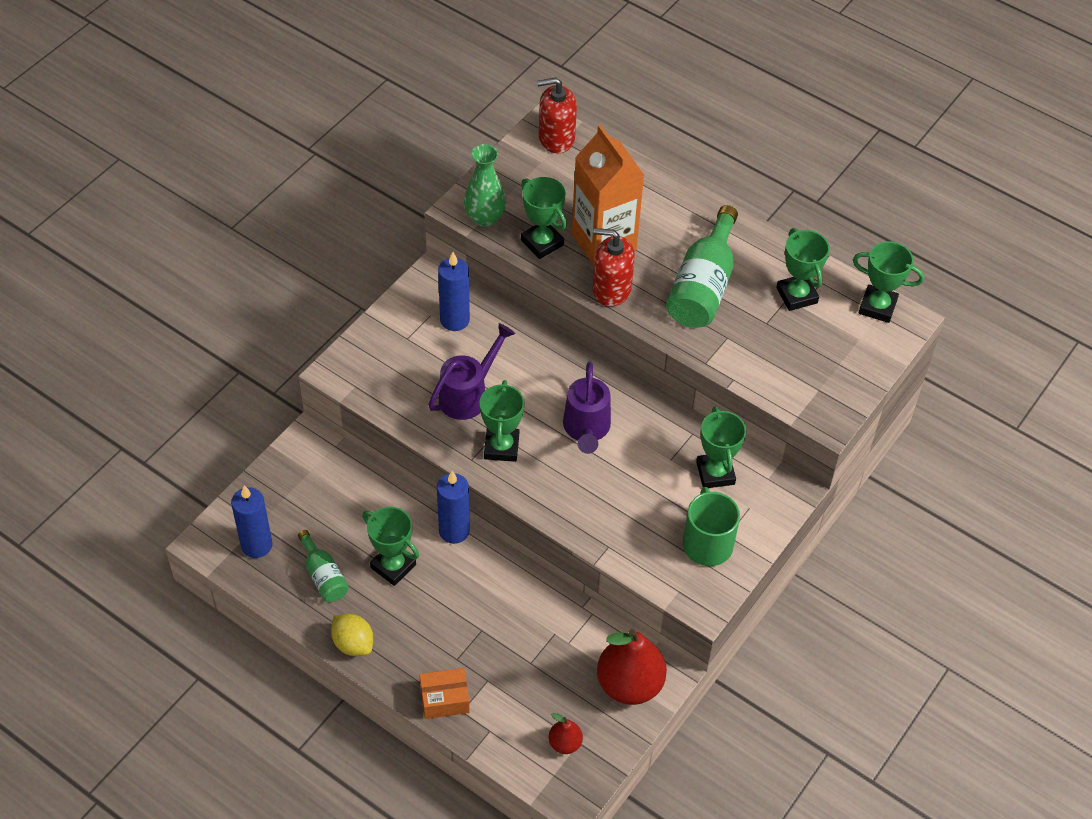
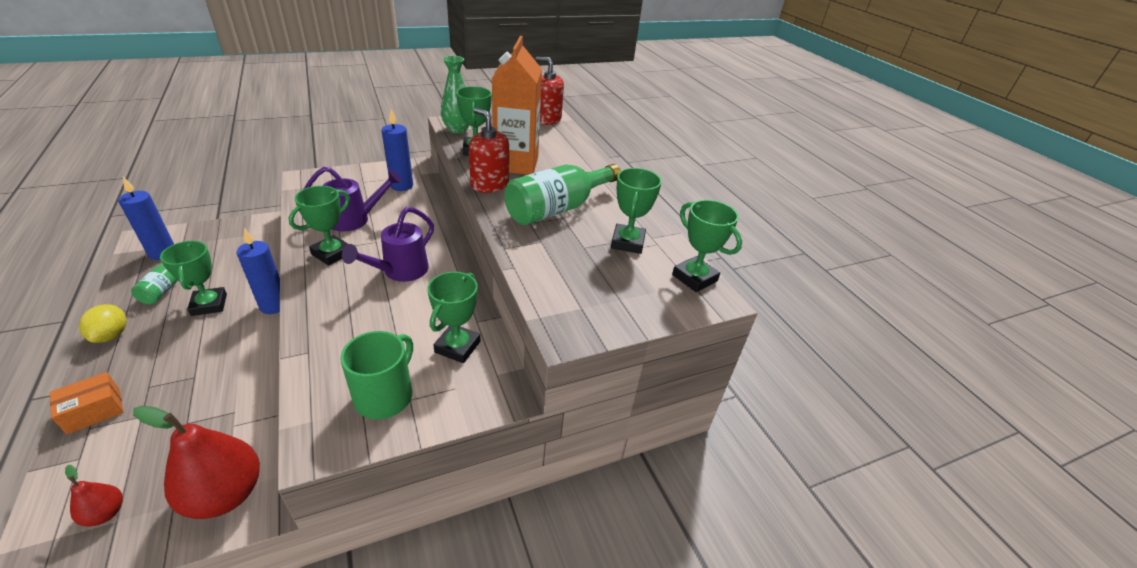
camera: 30 degrees right, 15 degrees down
orange box [419,668,470,719] -> orange box turned 60 degrees counterclockwise [50,372,123,434]

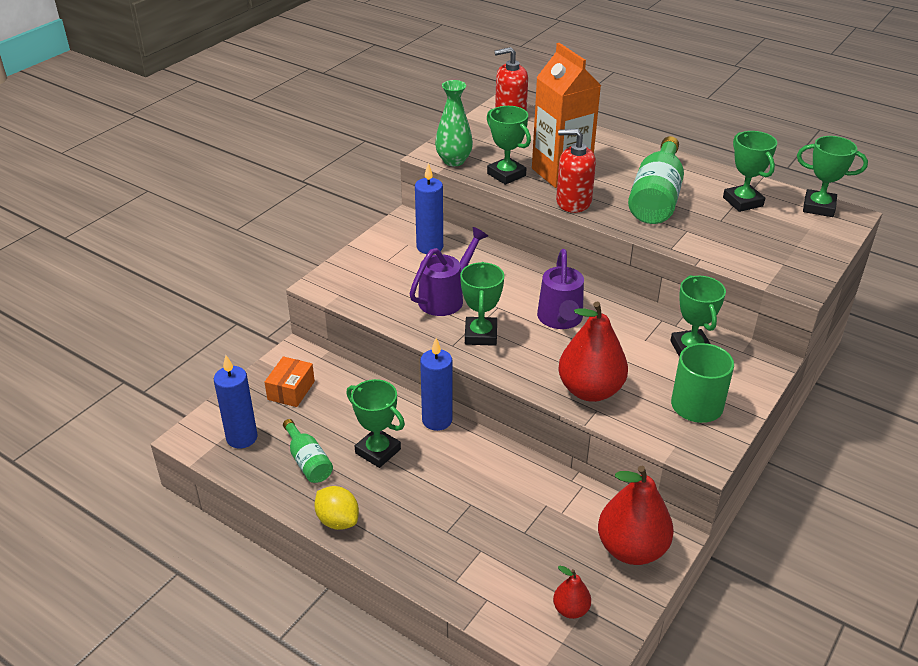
camera: 30 degrees left, 0 degrees up
orange box [50,372,123,434] -> orange box moved to [264,356,315,407]
none -> red pear [558,301,628,402]

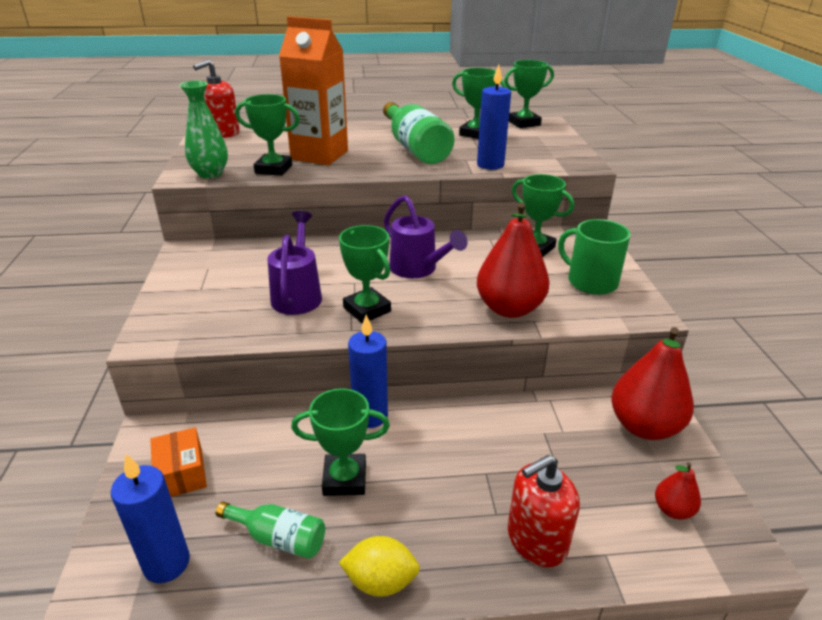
camera: 40 degrees left, 5 degrees down
blue candle [415,163,443,254] -> blue candle moved to [477,65,511,170]
red soap dispenser [556,129,596,213] -> red soap dispenser moved to [508,455,580,567]

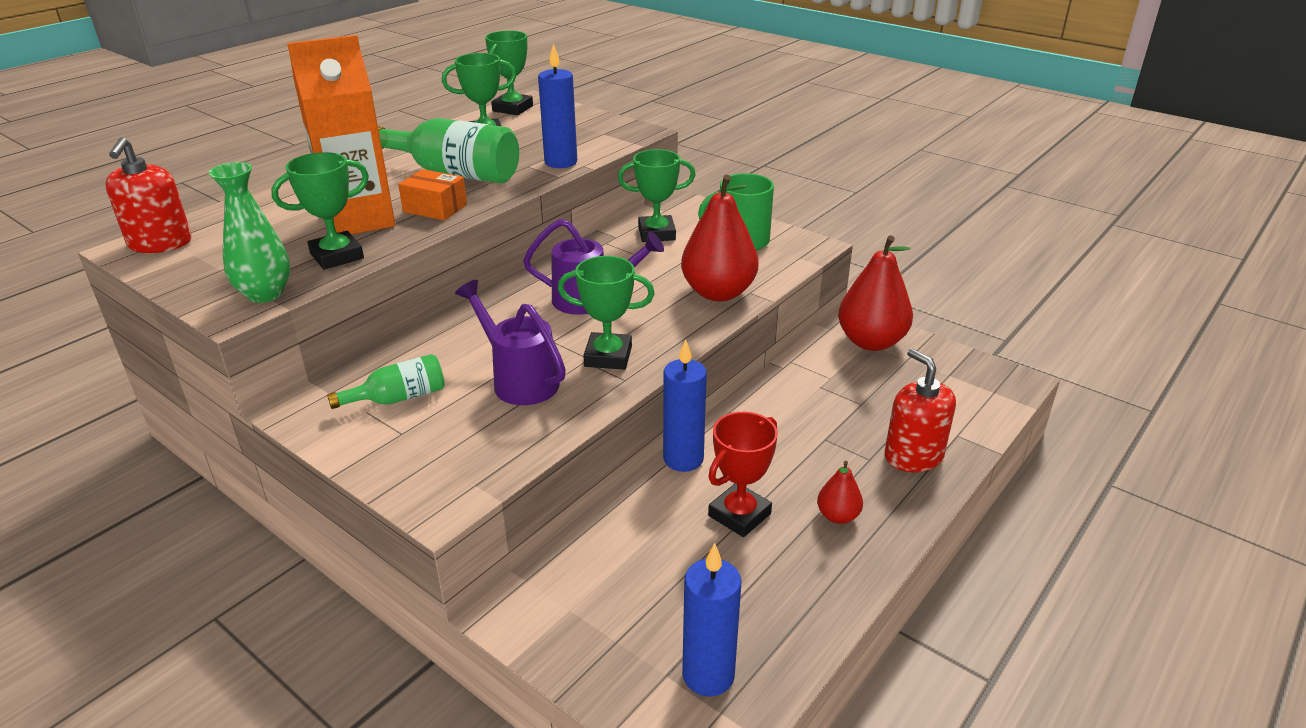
camera: 45 degrees left, 0 degrees up
orange box [150,427,207,497] -> orange box moved to [398,169,467,221]
green bottle [216,502,325,559] -> green bottle moved to [327,354,445,409]
green trophy [291,388,390,496] -> red trophy [708,412,778,537]
yellow lemon [339,536,420,597] -> none
red soap dispenser [508,455,580,567] -> red soap dispenser turned 135 degrees clockwise [885,348,956,472]
red pear [655,462,701,519] -> red pear moved to [817,461,863,524]

